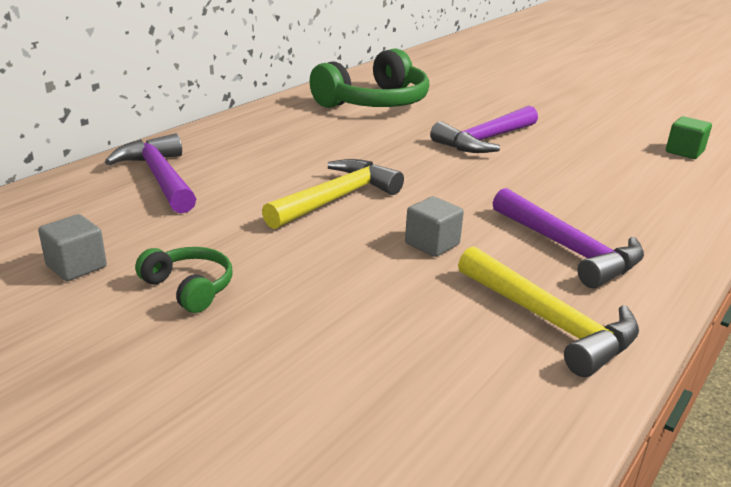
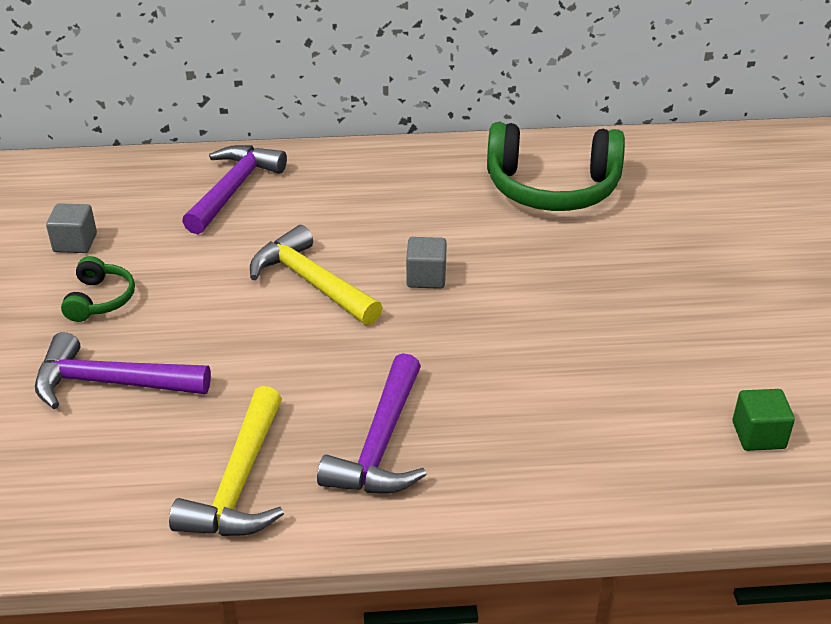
camera: 50 degrees right, 10 degrees up
yellow hammer [262,159,404,229] -> yellow hammer turned 135 degrees counterclockwise [250,225,383,325]
grey cube [405,196,464,257] -> grey cube moved to [406,237,447,289]
purple hammer [430,106,538,153] -> purple hammer moved to [35,332,211,409]

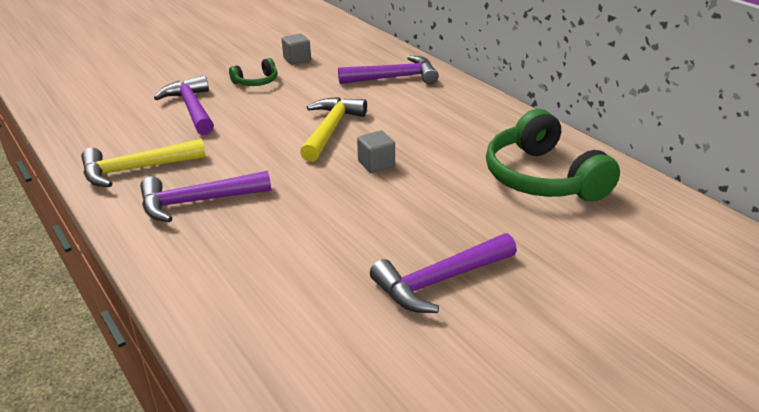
camera: 60 degrees right, 5 degrees down
green cube [733,389,795,451] -> none
none -> purple hammer [370,233,517,313]

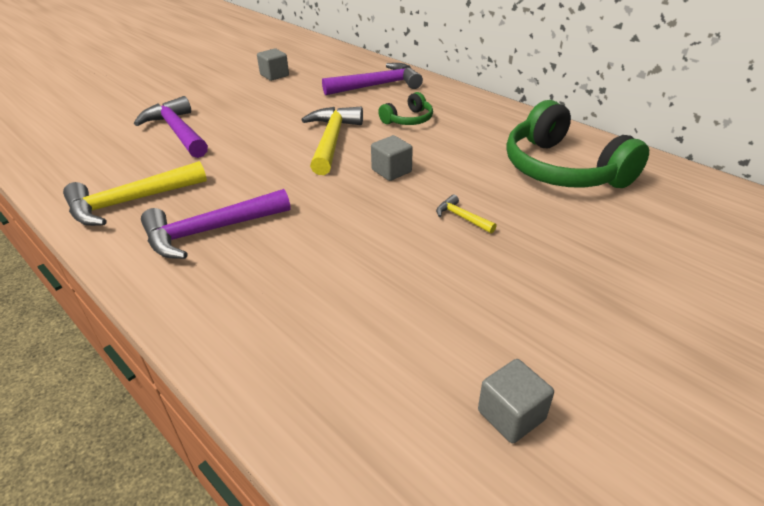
camera: 10 degrees left, 5 degrees up
green headphones [229,58,277,86] -> green headphones moved to [378,92,433,125]
purple hammer [370,233,517,313] -> none
none -> yellow hammer [436,195,497,233]
none -> grey cube [478,359,554,443]

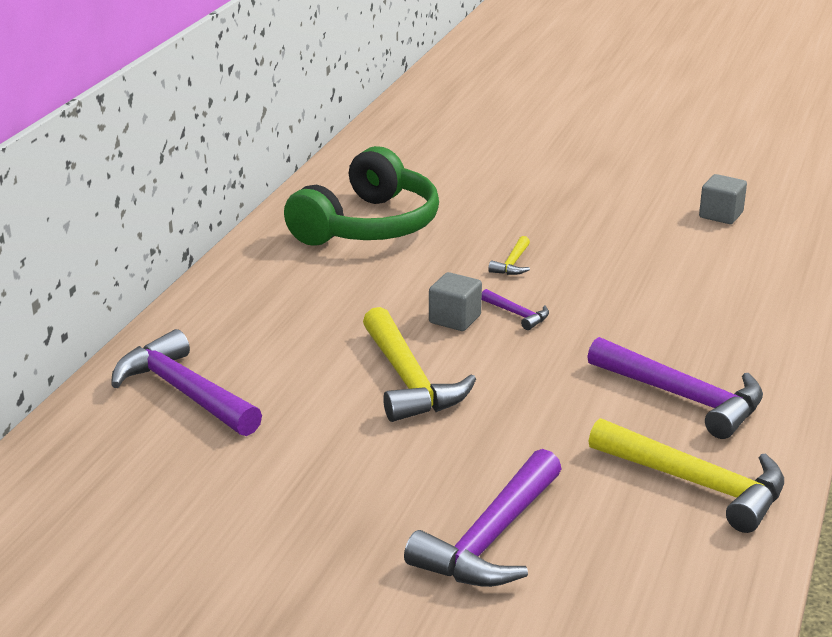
camera: 115 degrees left, 10 degrees down
grey cube [257,48,289,81] -> none
yellow hammer [302,107,363,175] -> yellow hammer turned 90 degrees counterclockwise [363,307,476,422]
green headphones [378,92,433,125] -> none
none -> purple hammer [482,289,549,330]

